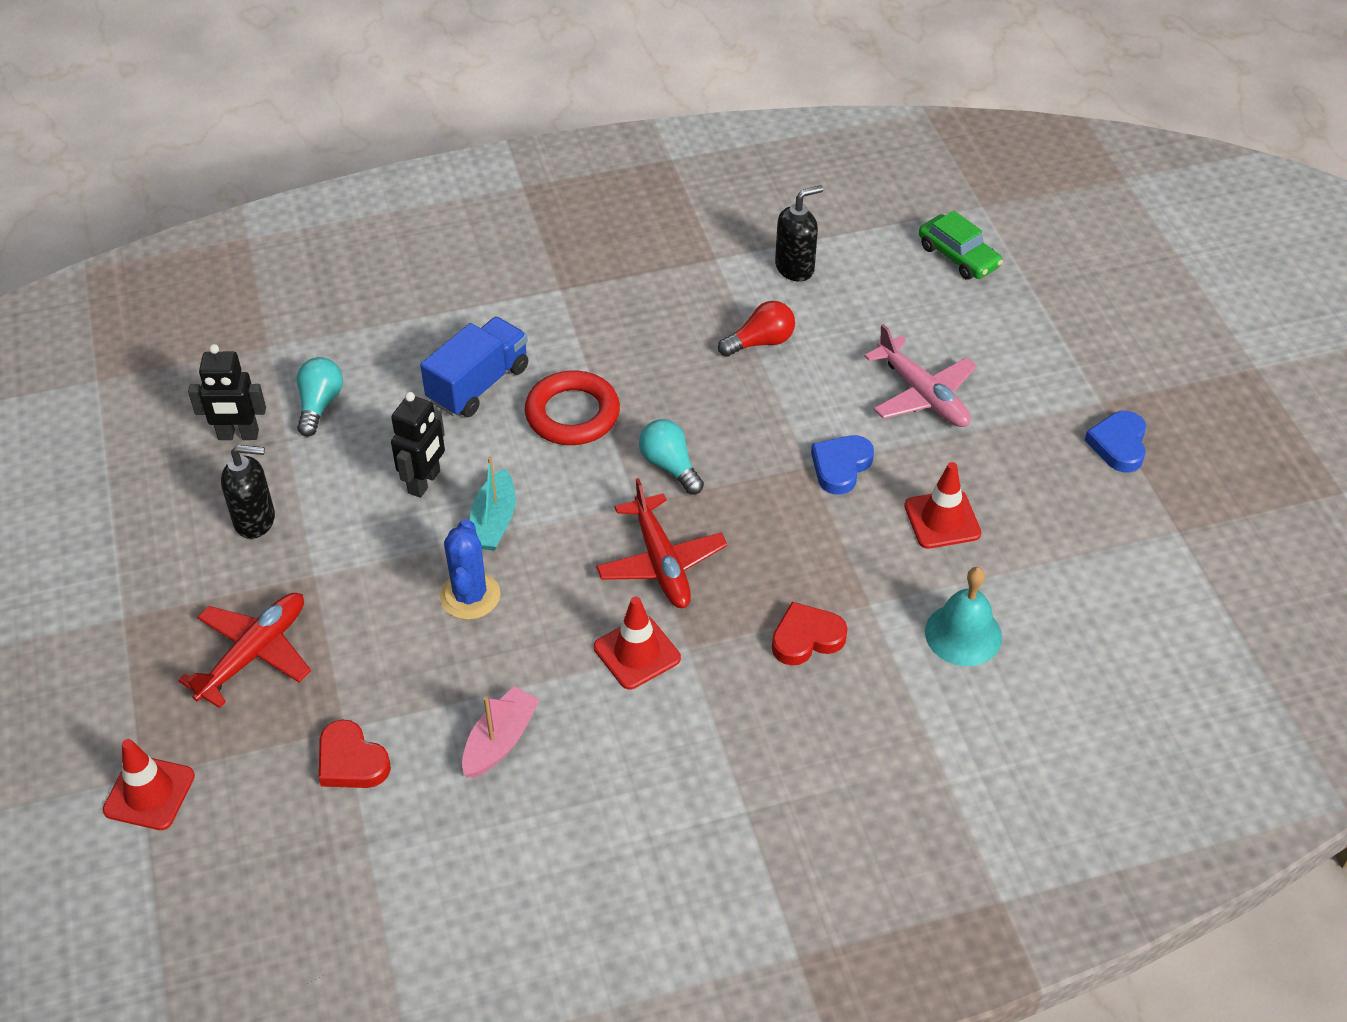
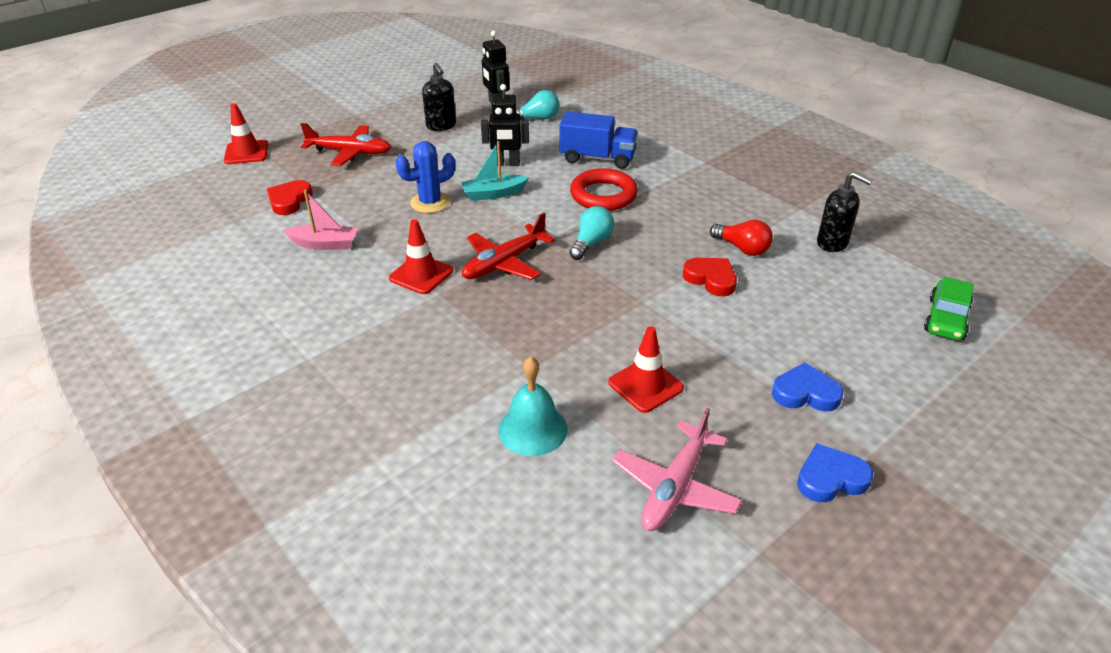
camera: 65 degrees right, 10 degrees down
red heart [772,602,848,666] -> red heart moved to [683,258,737,296]
blue heart [811,435,874,495] -> blue heart moved to [772,363,843,411]
pink plane [864,324,977,427] -> pink plane moved to [612,408,742,531]

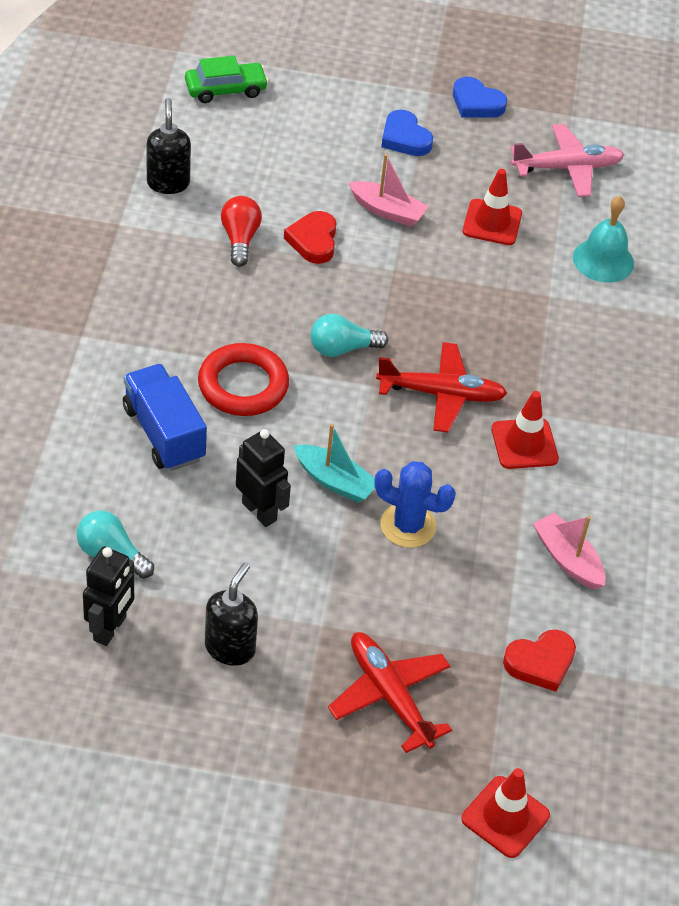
camera: 135 degrees left, 10 degrees up
none -> pink boat [348,154,429,226]

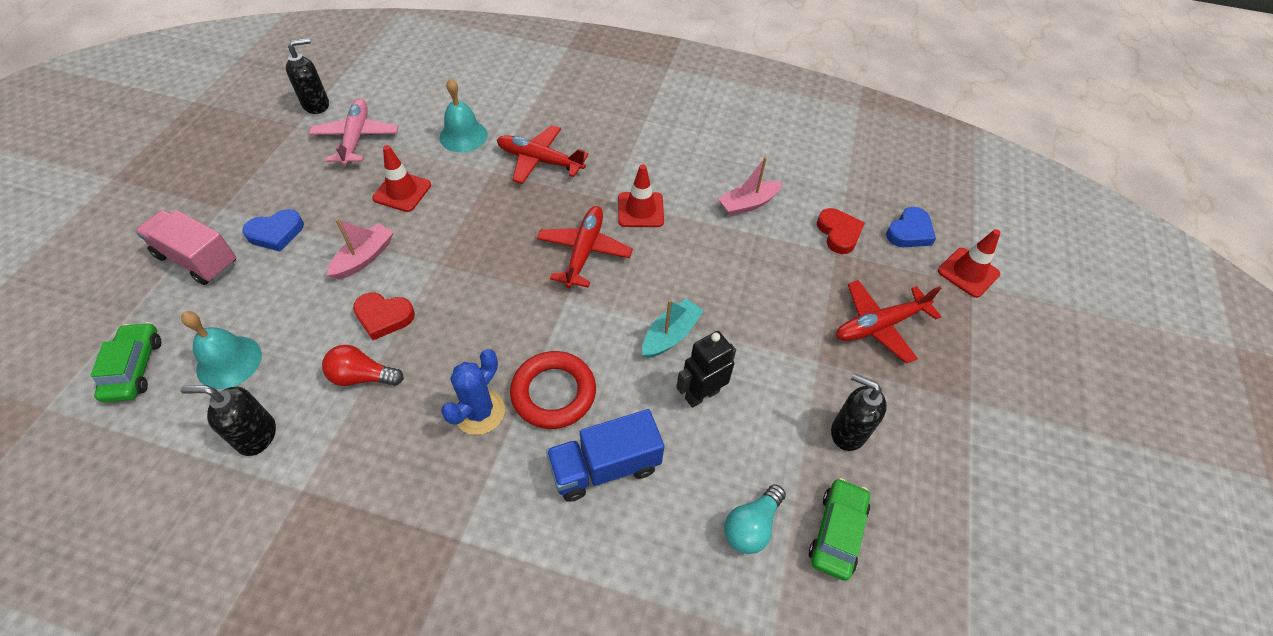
camera: 80 degrees left, 5 degrees up
black robot [83,546,134,646] -> green car [809,478,870,581]
turquoise light bulb [310,314,388,357] -> none
blue cactus [374,461,456,548] -> blue cactus moved to [441,349,505,435]
blue heart [453,77,507,118] -> blue heart moved to [886,207,936,247]
none -> pink truck [135,210,236,285]
none -> turquoise bell [181,311,262,389]
none -> black soap dispenser [286,38,329,114]
none -> red plane [497,125,589,184]

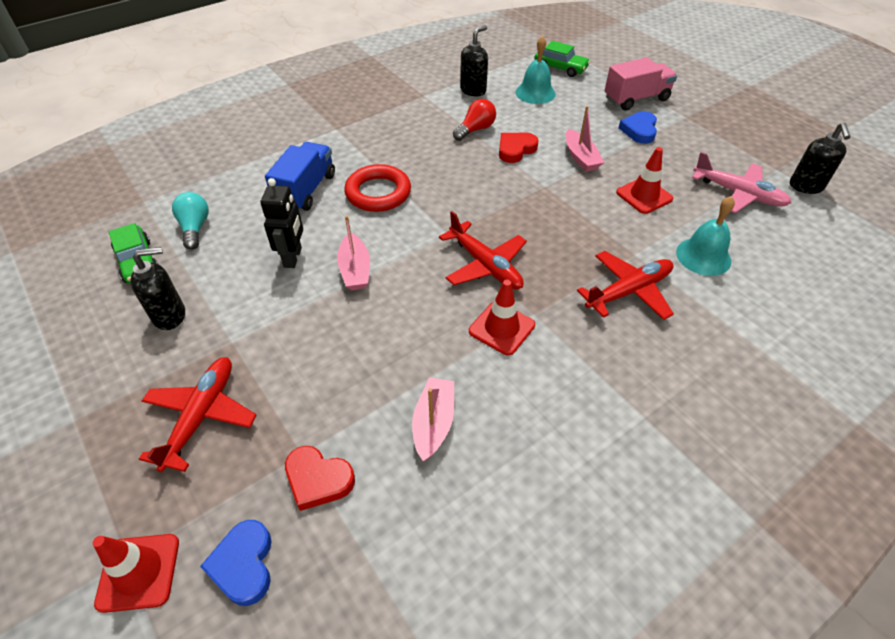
camera: 130 degrees right, 5 degrees down
blue cactus [441,349,505,435] -> none
turquoise boat [642,298,704,358] -> pink boat [337,215,370,290]

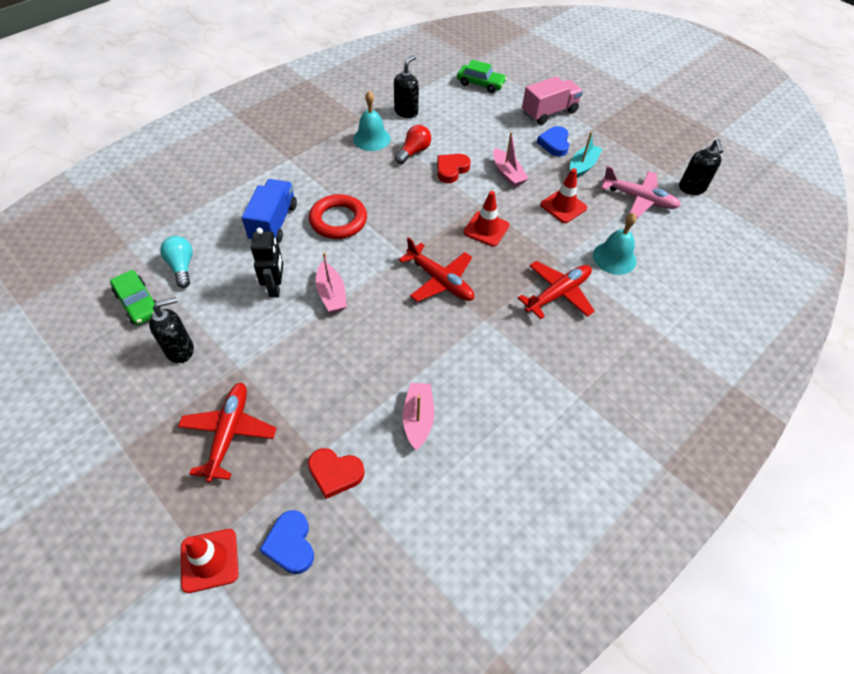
camera: 10 degrees left, 5 degrees up
red traffic cone [469,280,535,355] -> red traffic cone moved to [463,191,510,247]
turquoise bell [515,36,556,104] -> turquoise bell moved to [353,91,391,151]
none -> turquoise boat [570,132,602,178]

